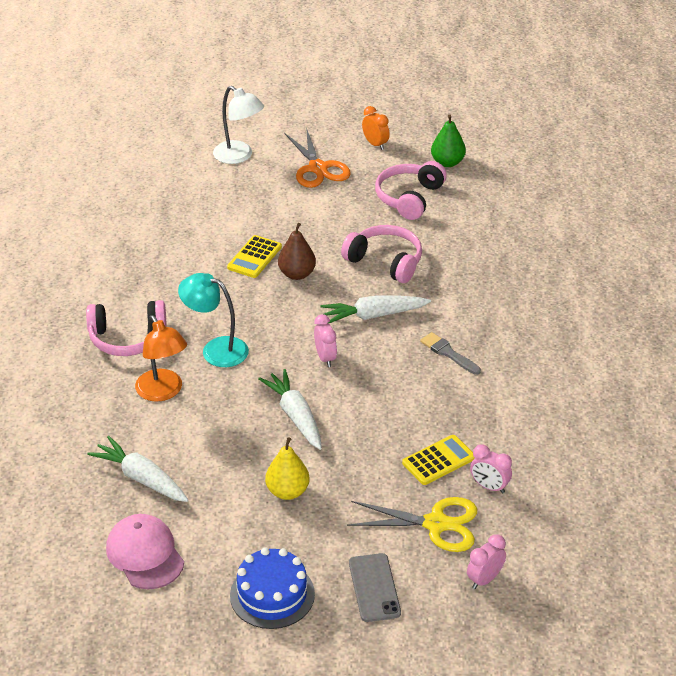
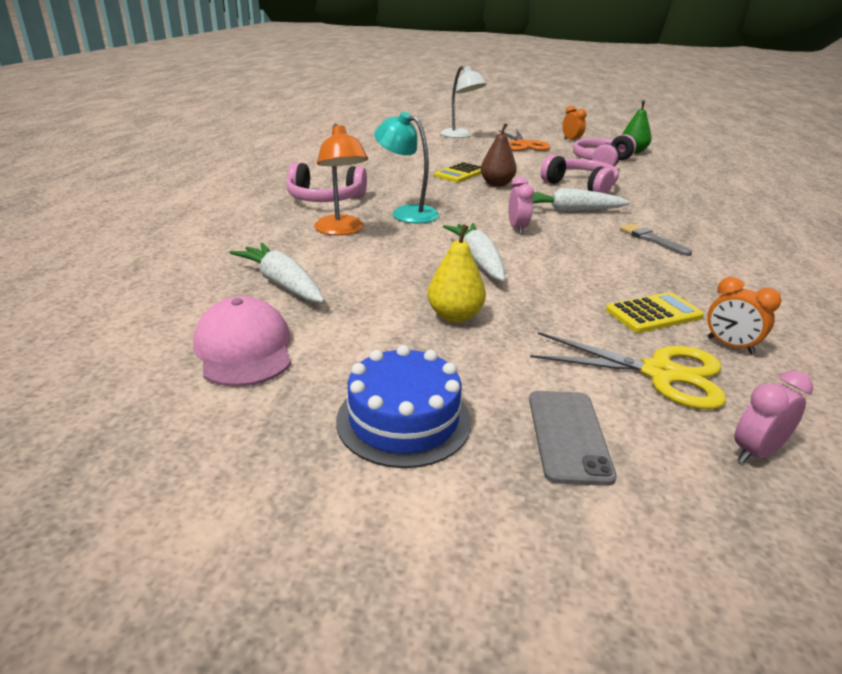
camera: 10 degrees right, 10 degrees down
pink clock [470,444,512,494] -> orange clock [707,277,782,354]

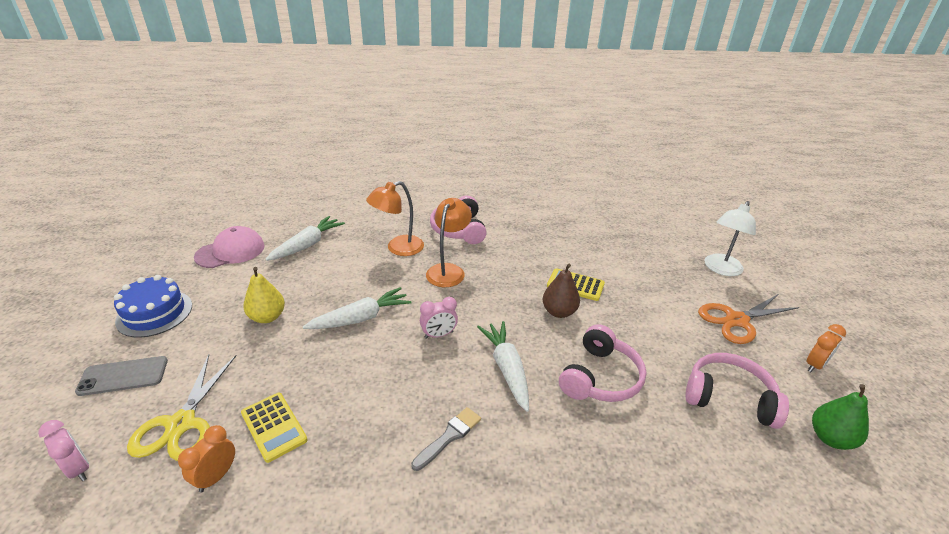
camera: 75 degrees right, 5 degrees up
turquoise lamp [374,112,439,223] -> orange lamp [426,198,472,287]

